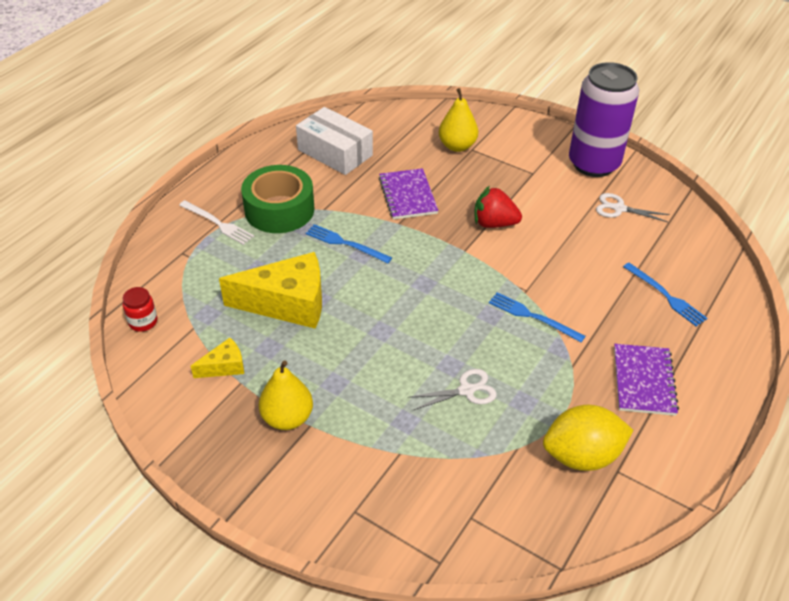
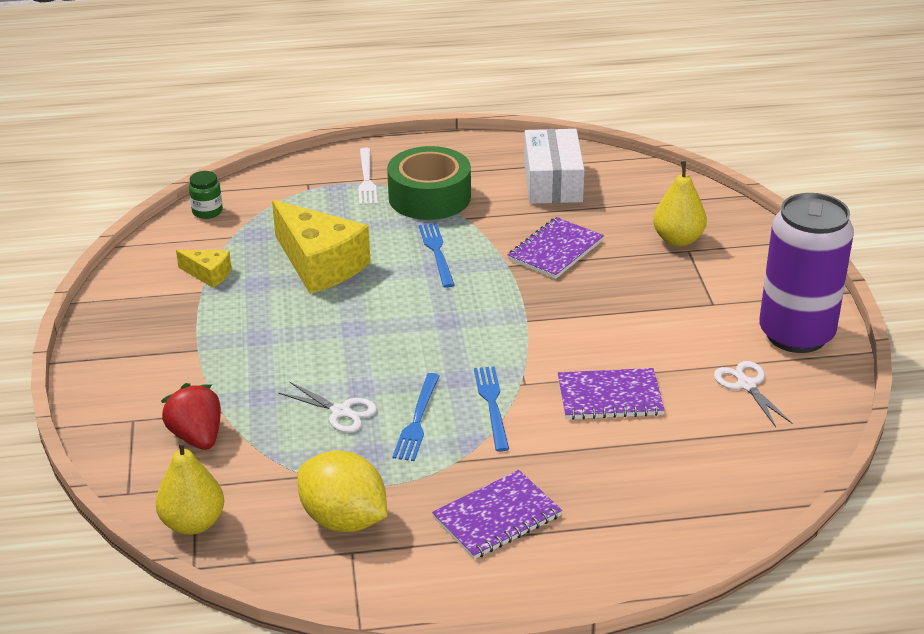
camera: 50 degrees right, 10 degrees down
red jar [123,287,157,332] -> green jar [189,171,223,219]
yellow pear [259,360,313,430] -> yellow pear moved to [155,440,224,535]
red strawberry [475,186,522,228] -> red strawberry moved to [161,383,221,450]
blue fork [623,263,708,327] -> blue fork moved to [392,373,440,461]
none -> purple notebook [558,368,664,420]

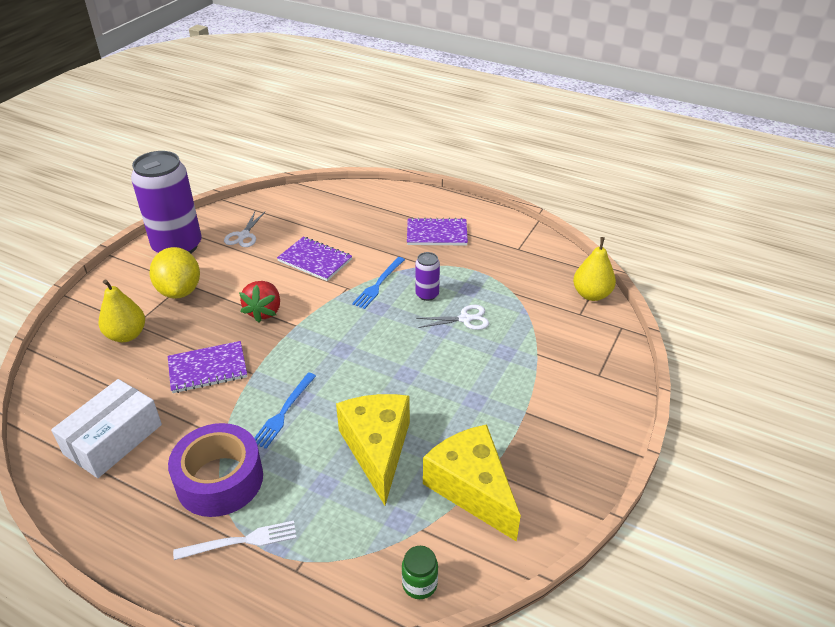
camera: 145 degrees left, 5 degrees up
red strawberry [161,383,221,450] -> red strawberry moved to [239,281,280,323]
yellow cheese [176,250,231,288] -> yellow cheese [423,424,521,542], size x2.09
white scissors [279,381,377,433] -> white scissors turned 105 degrees clockwise [416,305,489,330]
yellow lemon [298,451,387,532] -> yellow lemon moved to [149,247,200,299]
white fork [358,148,377,205] -> white fork turned 45 degrees clockwise [173,521,297,560]
green tape [387,146,471,220] -> purple tape [168,423,263,517]
blue fork [392,373,440,461] -> purple can [415,252,440,301]

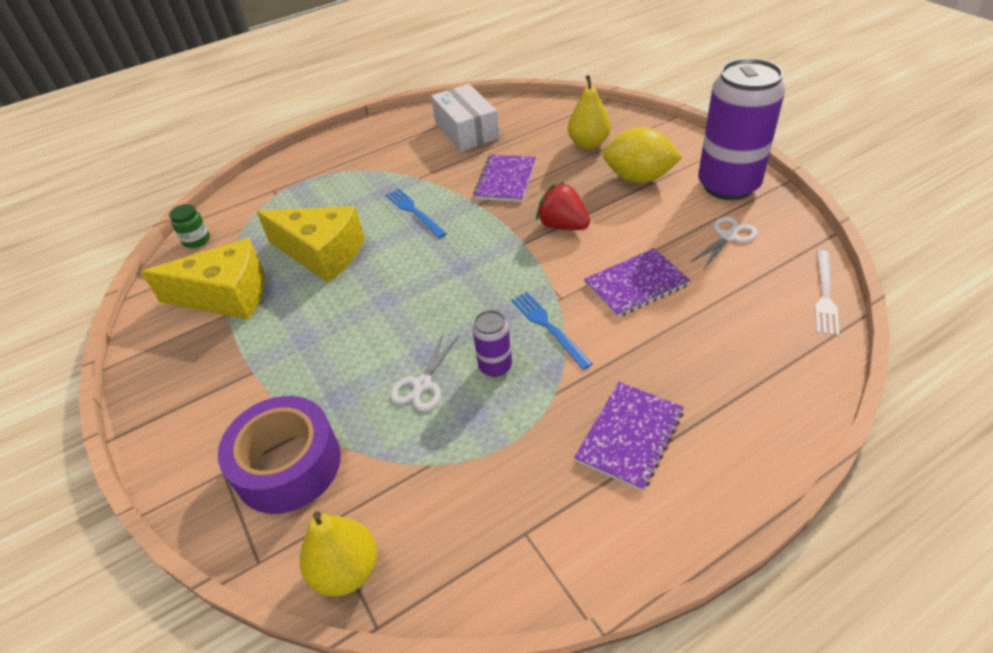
camera: 125 degrees right, 5 degrees up
purple tape [168,423,263,517] -> purple tape moved to [218,396,341,514]
white fork [173,521,297,560] -> white fork moved to [815,250,840,336]
white scissors [224,212,265,247] -> white scissors turned 90 degrees clockwise [689,216,758,269]

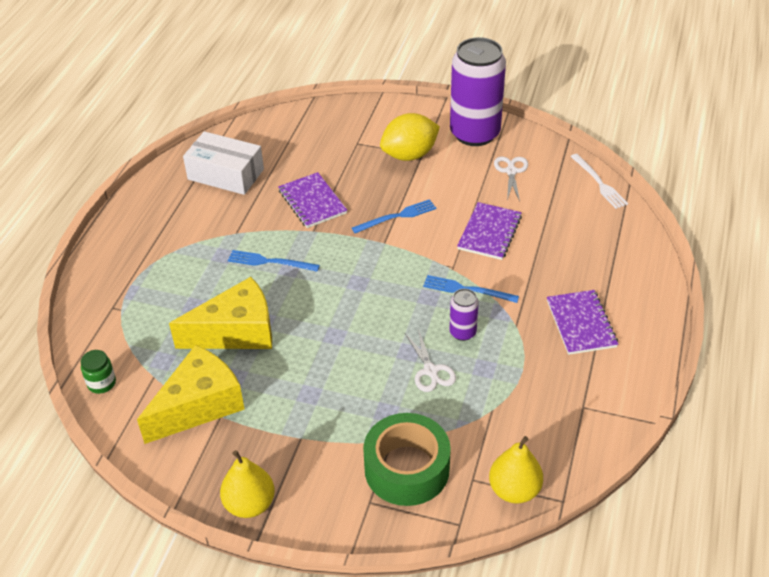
camera: 45 degrees left, 0 degrees up
purple tape [218,396,341,514] -> green tape [363,413,451,506]
red strawberry [536,182,590,230] -> blue fork [352,199,436,233]
yellow pear [568,75,611,149] -> yellow pear moved to [220,450,275,518]

